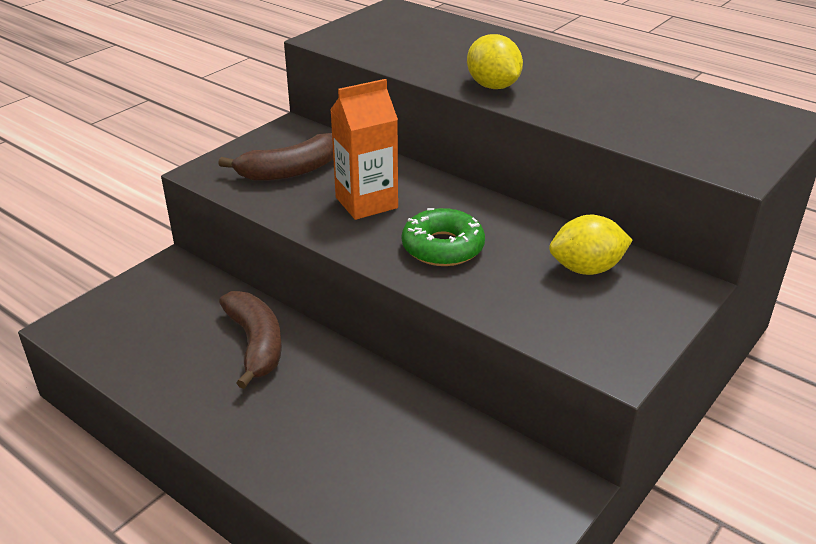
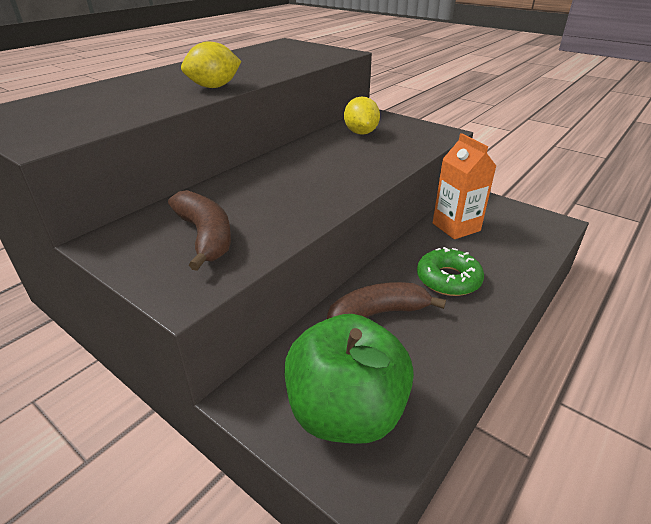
camera: 90 degrees left, 0 degrees up
orange carton [330,79,398,220] -> orange carton moved to [433,133,496,239]
green donut [402,208,485,266] -> green donut moved to [417,247,484,296]
none -> green apple [285,314,414,444]

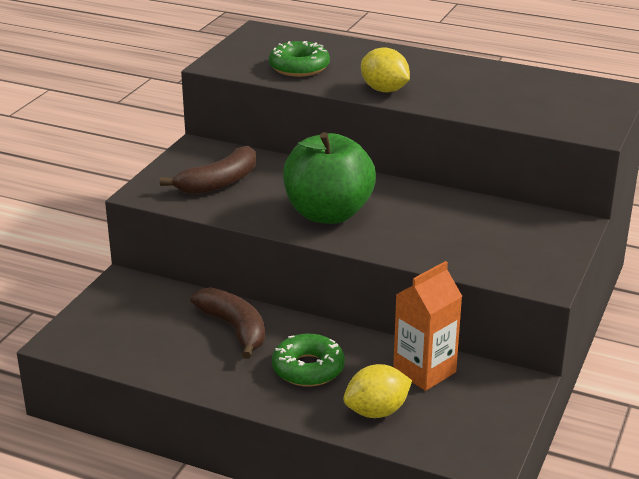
camera: 75 degrees right, 5 degrees down
green apple [285,314,414,444] -> green apple moved to [283,132,376,224]
yellow lemon [344,96,380,135] -> yellow lemon moved to [343,364,412,418]
none -> green donut [269,41,330,77]

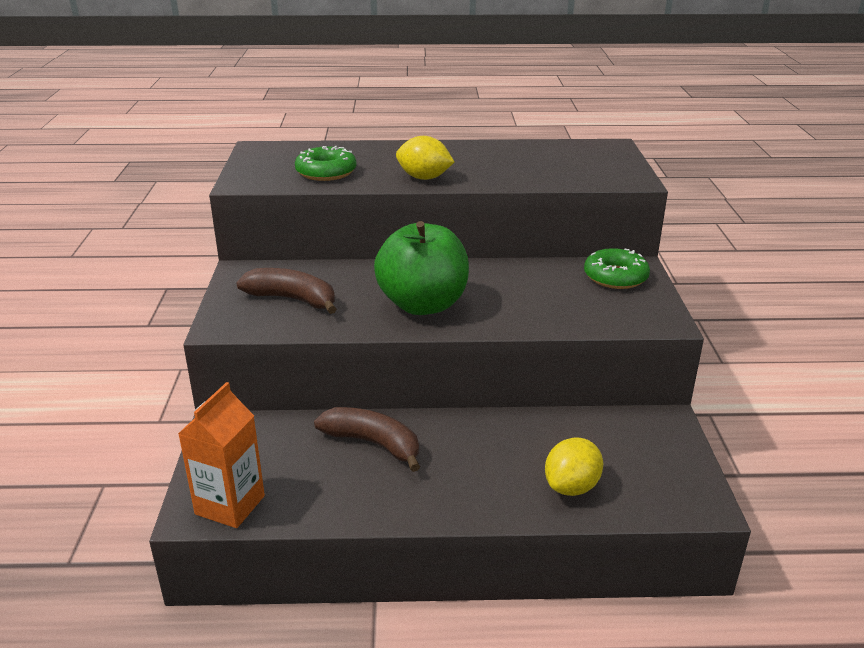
camera: 25 degrees left, 0 degrees up
brown banana [160,146,256,195] -> brown banana turned 90 degrees counterclockwise [236,268,336,314]
green donut [272,334,345,387] -> green donut moved to [584,248,650,289]
orange carton [393,261,462,391] -> orange carton moved to [178,382,265,528]

